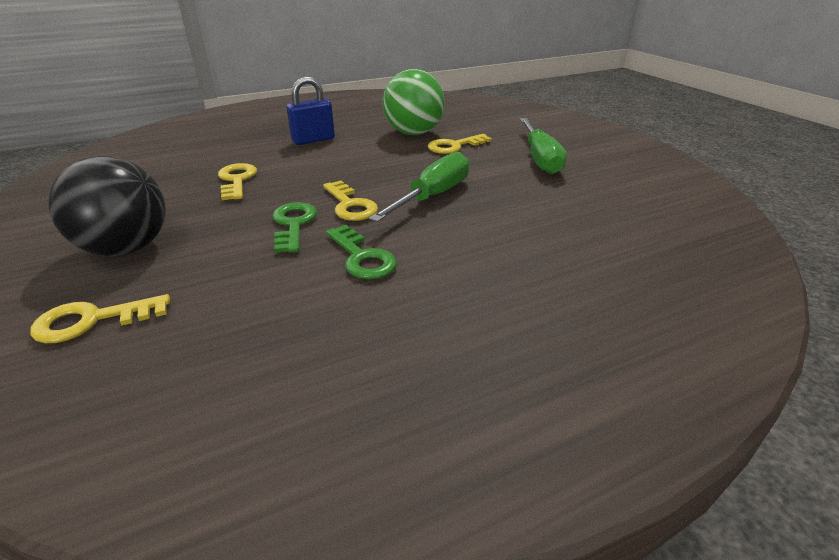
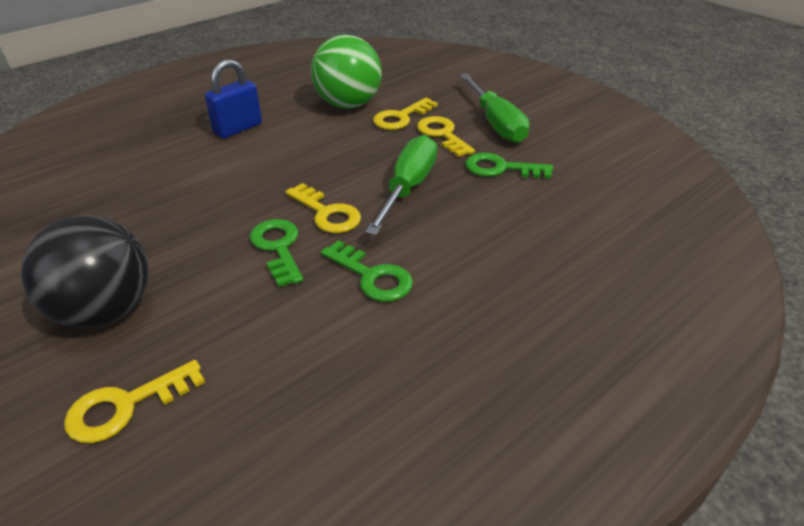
camera: 15 degrees left, 5 degrees up
yellow key [218,163,257,200] -> yellow key moved to [417,116,475,157]
none -> green key [465,153,553,178]

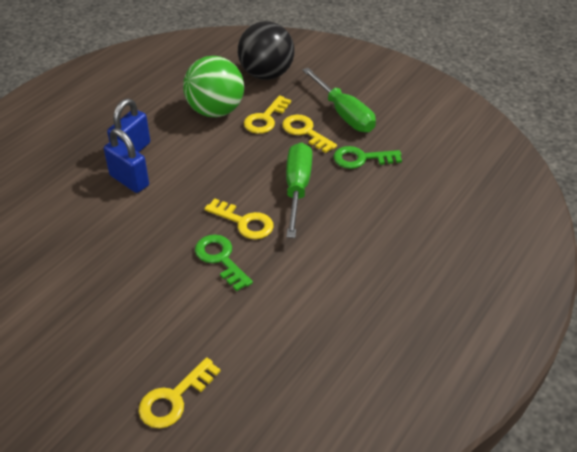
camera: 15 degrees left, 5 degrees up
black ball [21,215,149,328] -> black ball moved to [238,21,295,80]
green key [321,240,413,302] -> none
none -> blue padlock [104,128,149,193]

